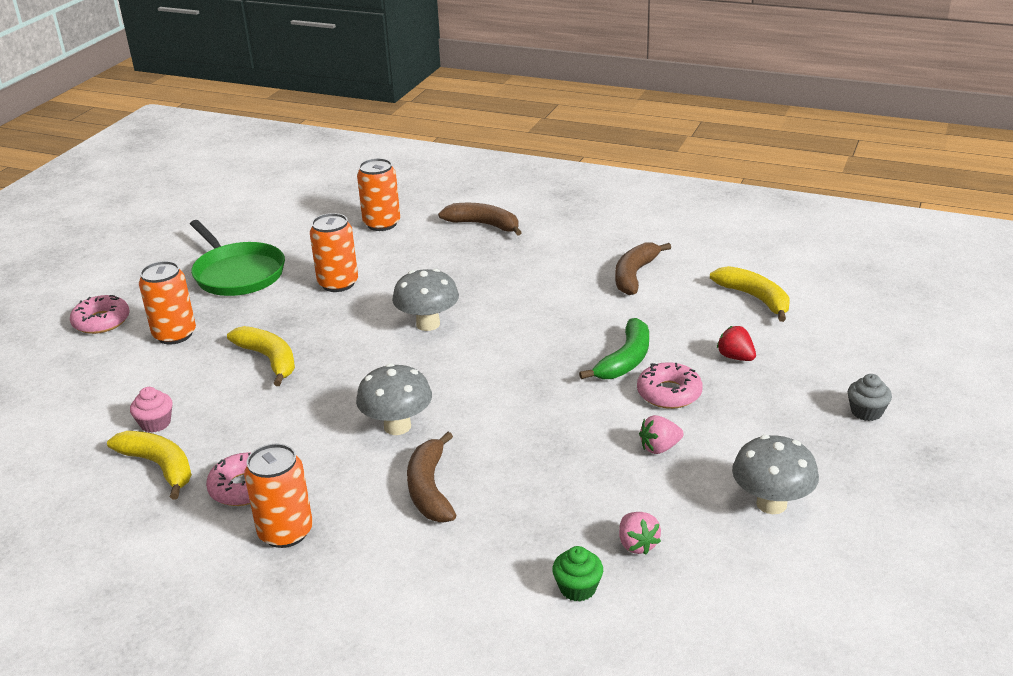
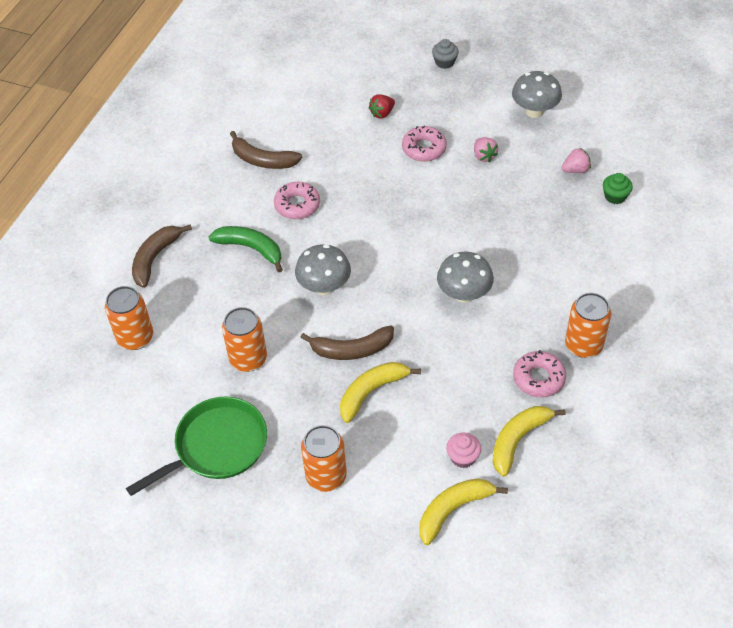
camera: 90 degrees left, 20 degrees up
pink donut [70,295,130,334] -> pink donut moved to [274,182,320,219]
brown banana [407,432,456,522] -> brown banana moved to [300,326,394,360]
green banana [579,318,649,379] -> green banana moved to [209,226,283,272]
yellow banana [710,266,790,322] -> yellow banana moved to [419,478,508,545]

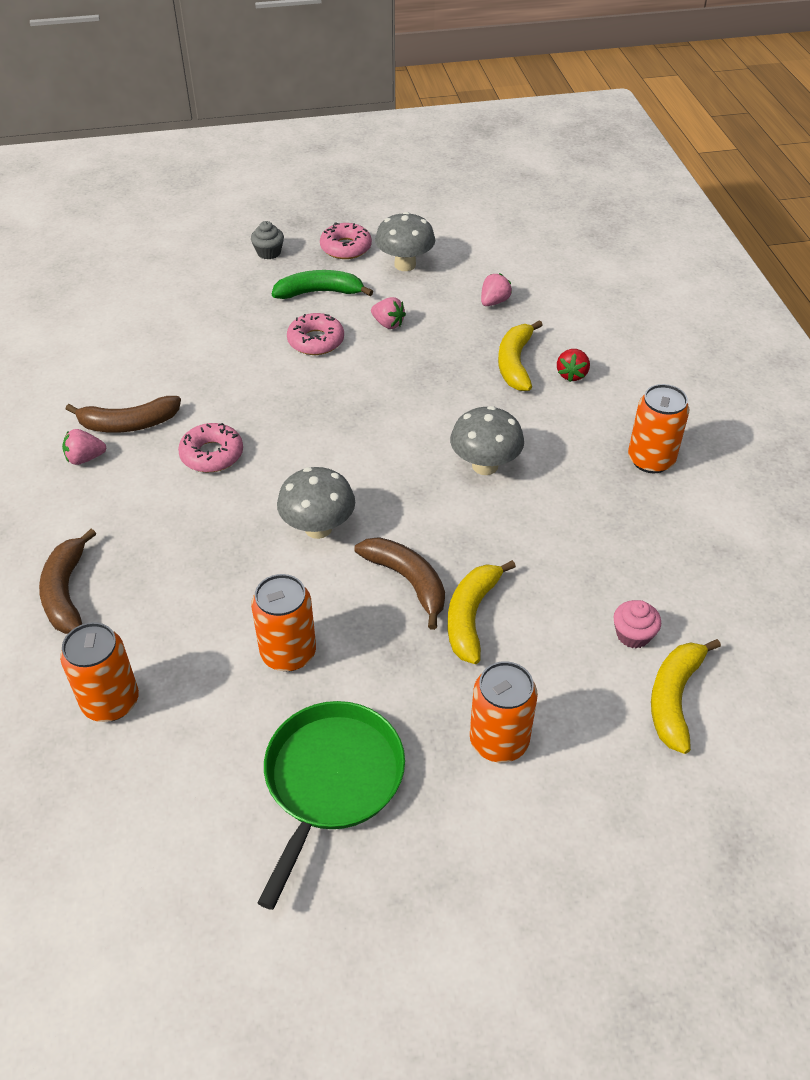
camera: 35 degrees left, 5 degrees down
green banana [209,226,283,272] -> green banana moved to [272,270,373,299]
brown banana [300,326,394,360] -> brown banana turned 90 degrees counterclockwise [355,537,445,630]
red strawberry [369,94,395,119] -> red strawberry moved to [557,349,590,382]
yellow banana [493,406,566,476] -> yellow banana moved to [498,320,543,391]
pink donut [513,350,566,398] -> pink donut moved to [320,223,372,259]
green cupcake [603,173,633,204] -> none
none -> pink strawberry [62,429,106,465]

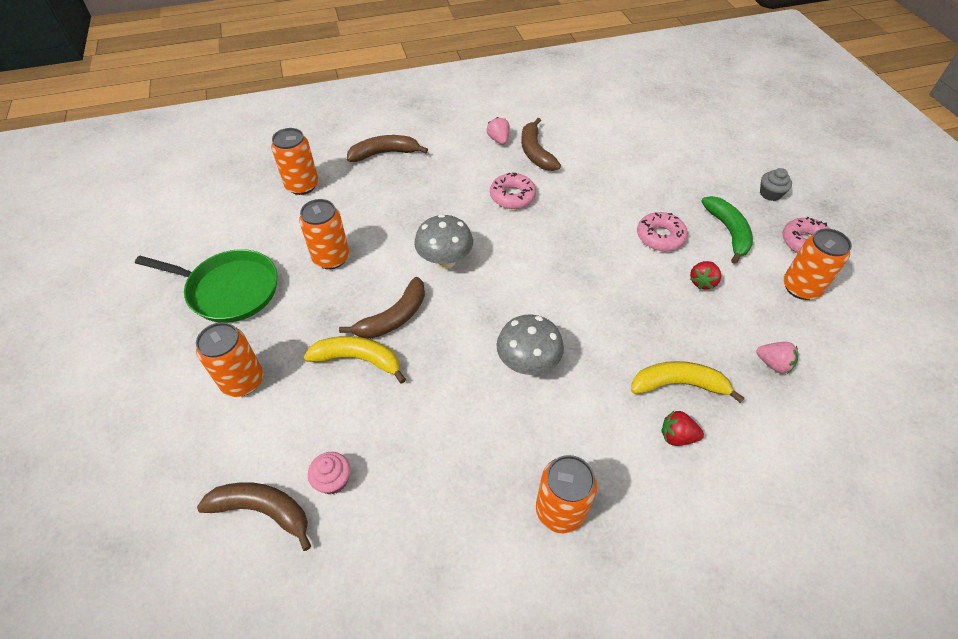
camera: 85 degrees right, 5 degrees up
pink strawberry [371,297,406,329] -> red strawberry [690,261,721,289]
grey mushroom [375,212,435,271] -> orange can [783,228,852,300]
yellow banana [651,639,721,754] -> brown banana [197,482,311,551]

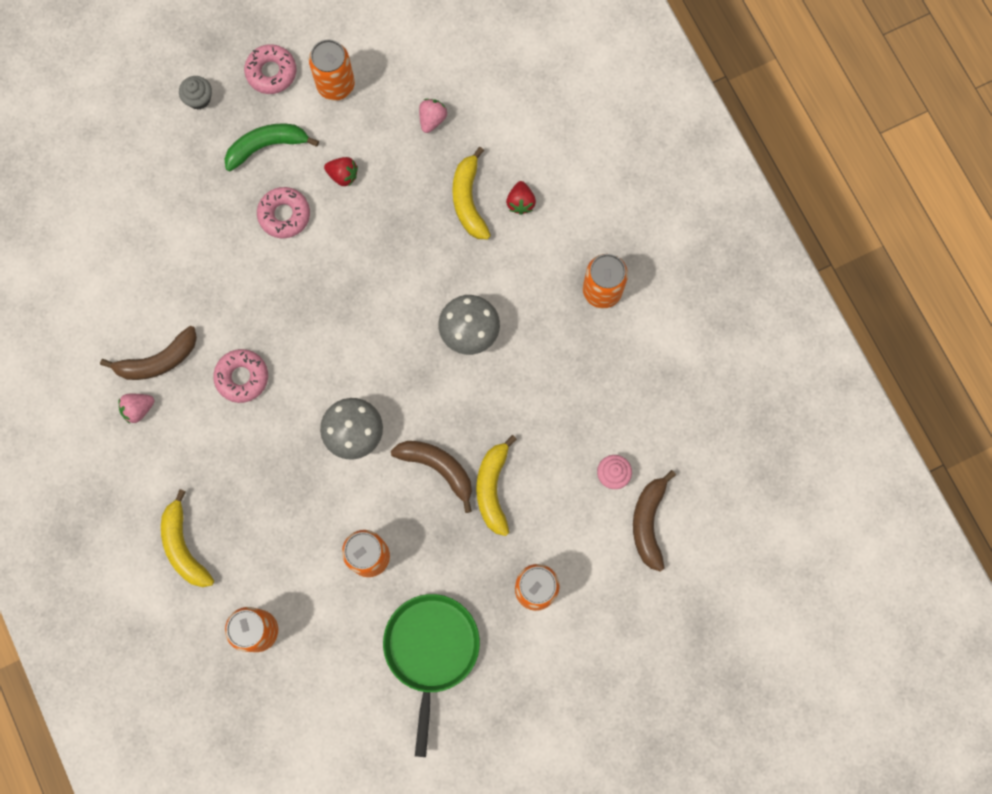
camera: 100 degrees left, 25 degrees up
brown banana [347,135,428,162] -> yellow banana [161,489,214,587]

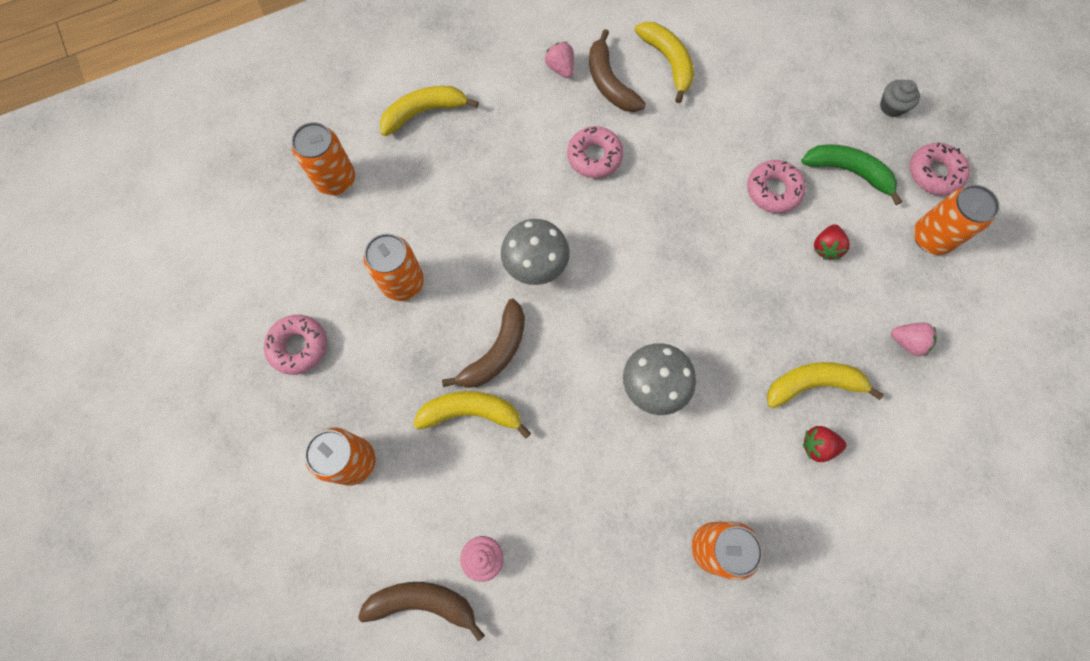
camera: 90 degrees right, 5 degrees down
green banana [225,124,319,171] -> green banana turned 45 degrees counterclockwise [801,144,902,205]
green pan [383,594,480,757] -> pink donut [264,315,327,375]
none -> yellow banana [634,22,694,103]

